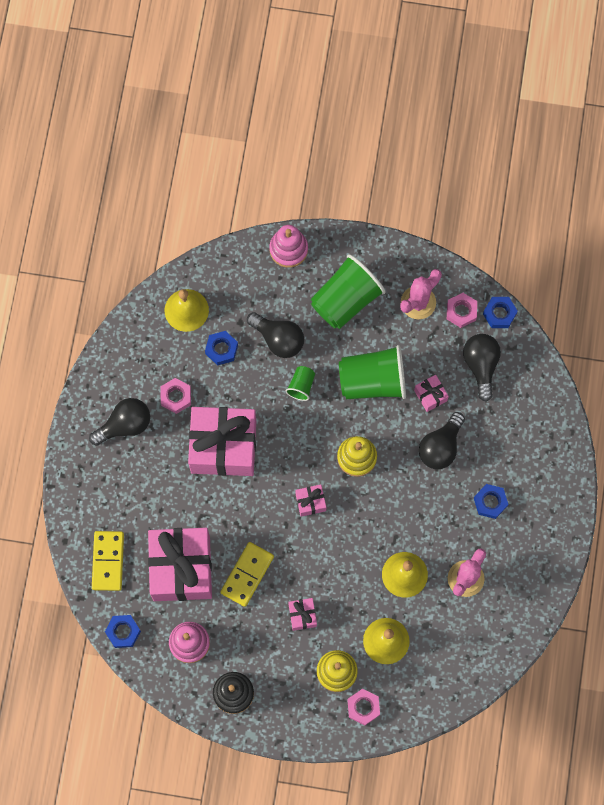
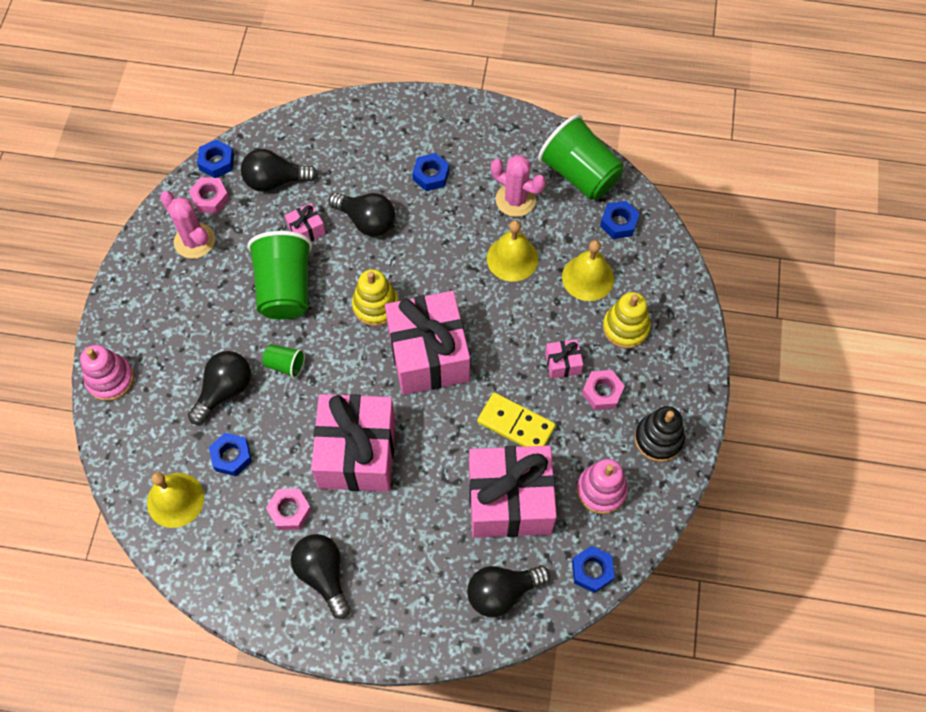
camera: 90 degrees left, 10 degrees down
yellow domino [92,531,124,591] -> black light bulb [467,565,550,617]
pink gift [295,484,326,517] -> pink gift [385,291,470,395], size x2.40
green cup [311,254,386,329] -> green cup moved to [538,114,624,200]
pink nut [347,689,380,725] -> pink nut moved to [582,370,625,410]
none -> blue nut [600,201,640,239]

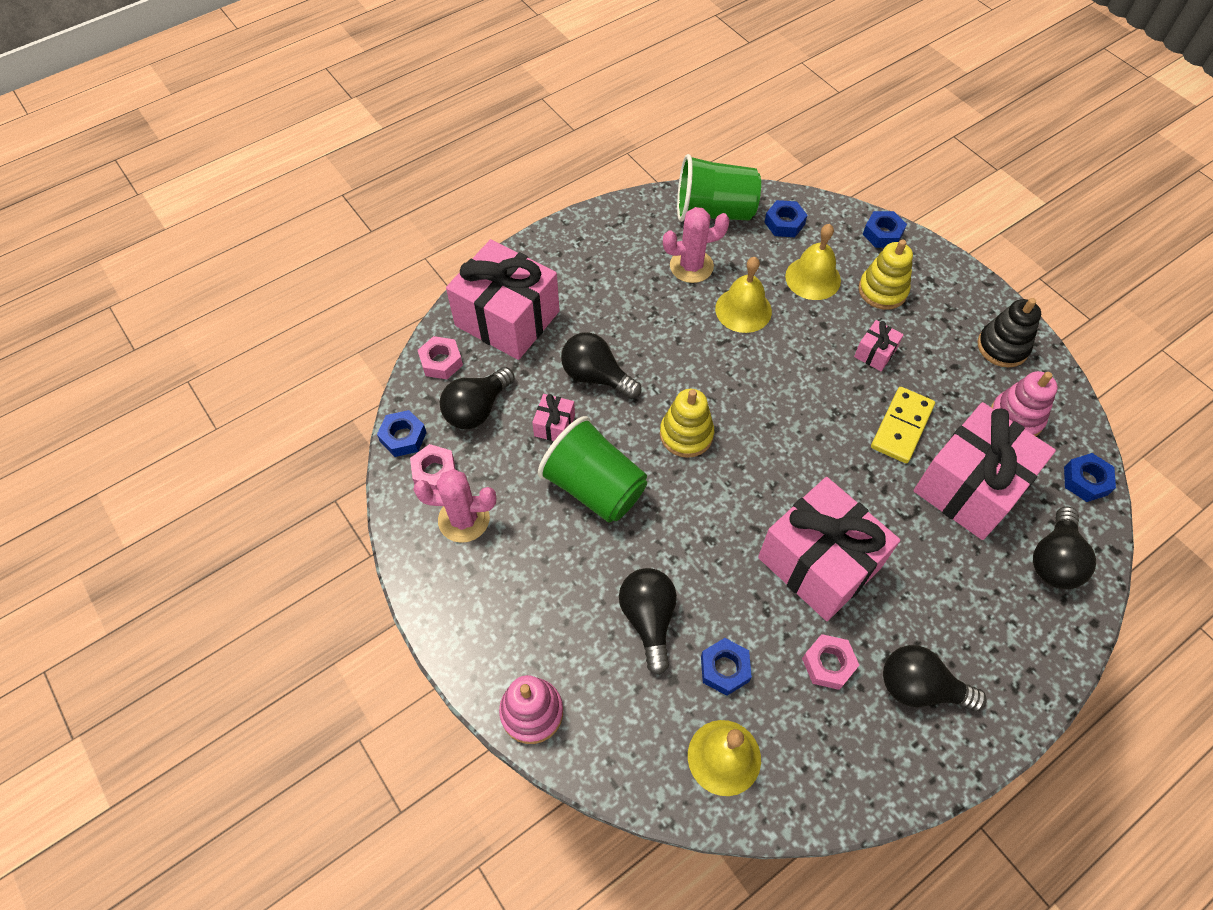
camera: 45 degrees left, 5 degrees down
green cup [263,344,305,378] -> none
black light bulb [329,192,395,236] -> black light bulb turned 135 degrees counterclockwise [561,332,641,399]
pink gift [385,291,470,395] -> pink gift moved to [446,239,560,360]
blue nut [412,153,449,191] -> blue nut moved to [863,211,907,248]
yellow domino [477,392,556,447] -> yellow domino turned 45 degrees counterclockwise [871,387,935,463]
pink nut [582,370,625,410] -> pink nut moved to [418,336,463,379]

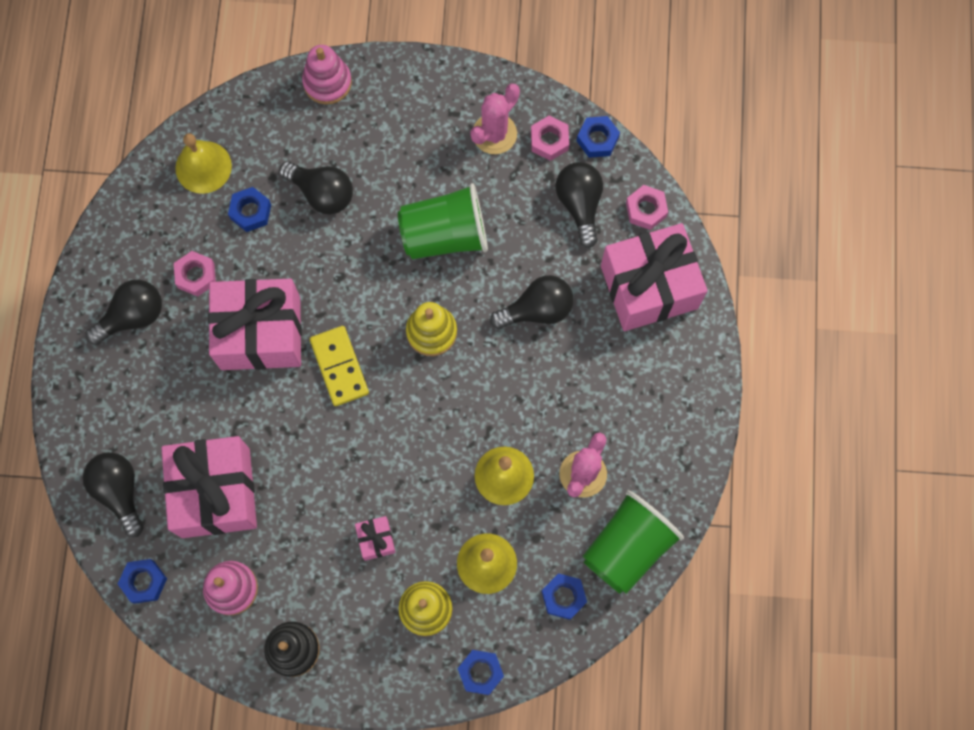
camera: 130 degrees right, 15 degrees up
pink gift [532,394,575,441] -> none
yellow domino [871,387,935,463] -> yellow domino moved to [310,326,369,406]

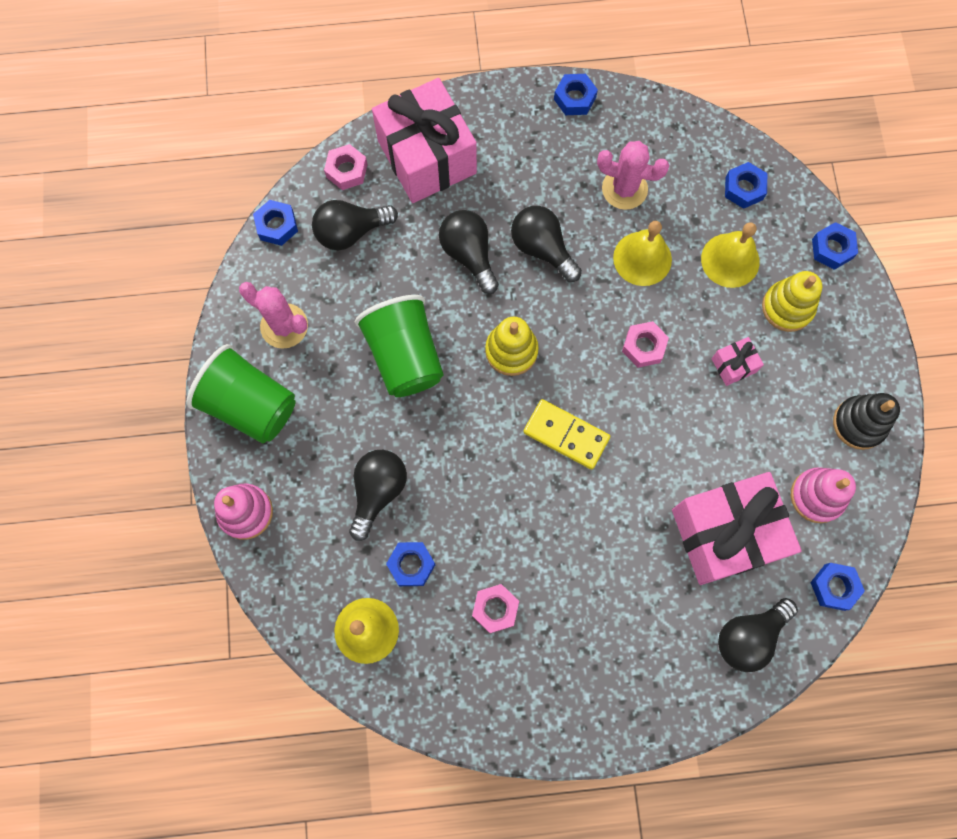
camera: 100 degrees left, 0 degrees up
black light bulb [86,280,162,345] -> black light bulb moved to [511,206,582,282]
pink gift [208,279,302,370] -> none
yellow domino [310,326,369,406] -> yellow domino turned 60 degrees clockwise [523,399,610,469]
pink nut [531,115,569,161] -> pink nut moved to [622,321,669,368]
green cup [583,490,684,594] -> green cup moved to [186,344,296,443]
none -> blue nut [554,74,598,115]

